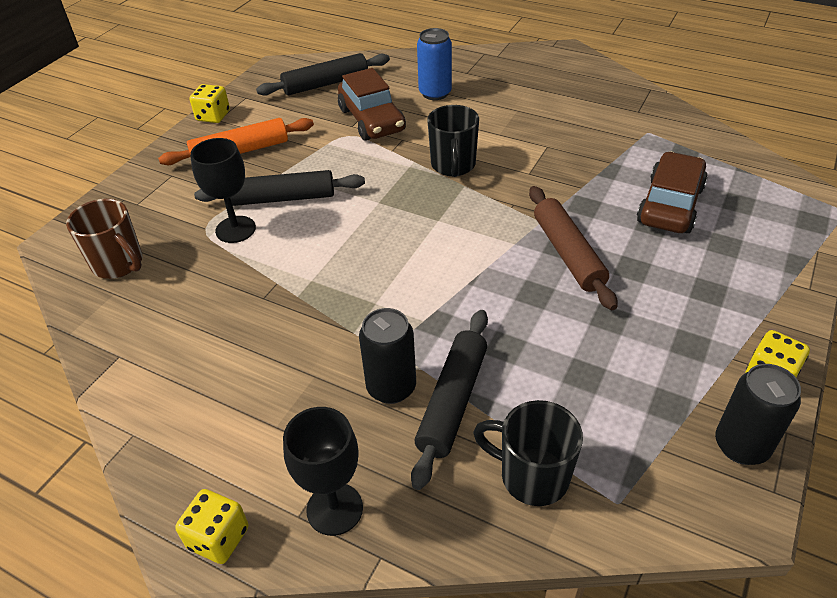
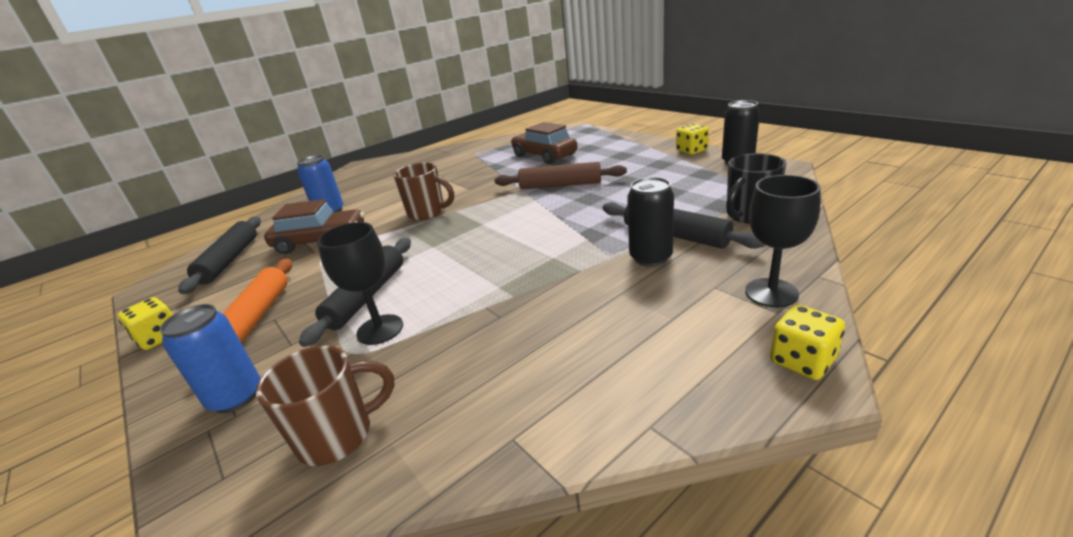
camera: 65 degrees left, 15 degrees down
black mug [427,105,479,177] -> brown mug [393,163,454,220]
none -> blue can [160,304,261,413]

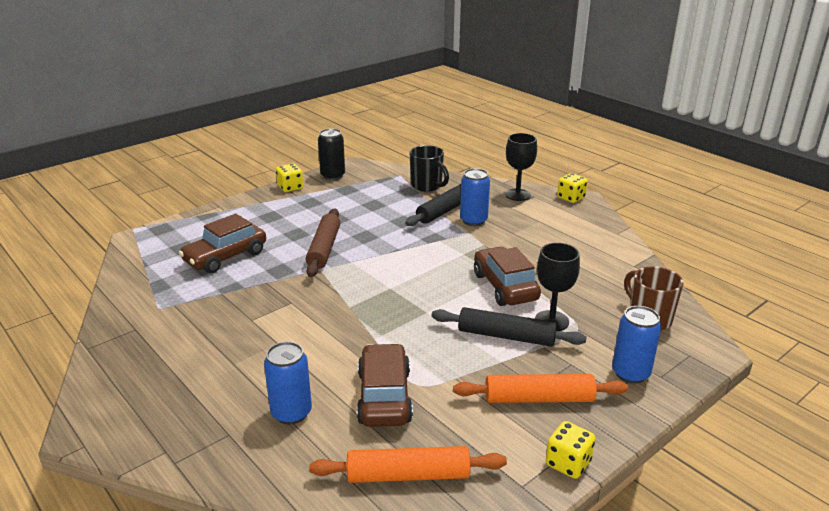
camera: 95 degrees left, 0 degrees up
black rolling pin [178,216,261,294] -> orange rolling pin [309,446,507,483]
brown mug [393,163,454,220] -> none
black can [627,177,674,267] -> blue can [460,168,490,226]
none -> brown car [474,247,541,306]

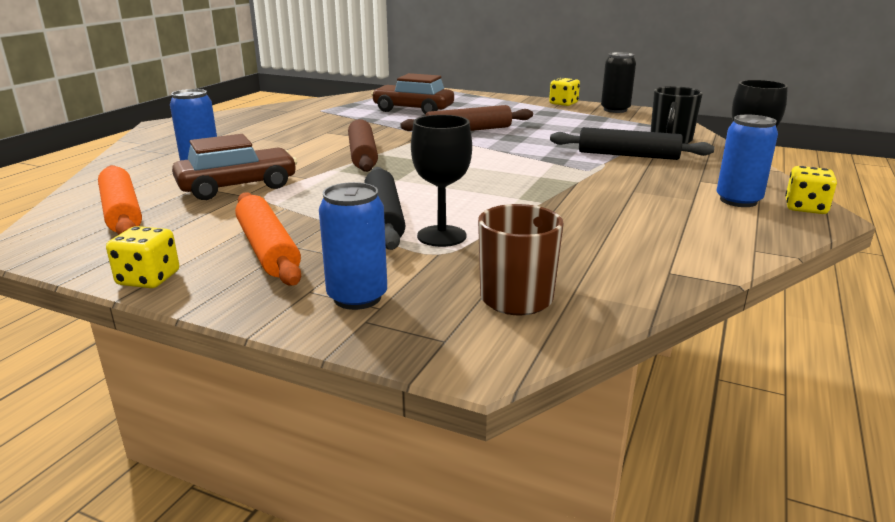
camera: 65 degrees right, 5 degrees down
blue can [460,168,490,226] -> blue can moved to [716,115,778,207]
brown car [474,247,541,306] -> none
none -> brown rolling pin [348,119,378,172]

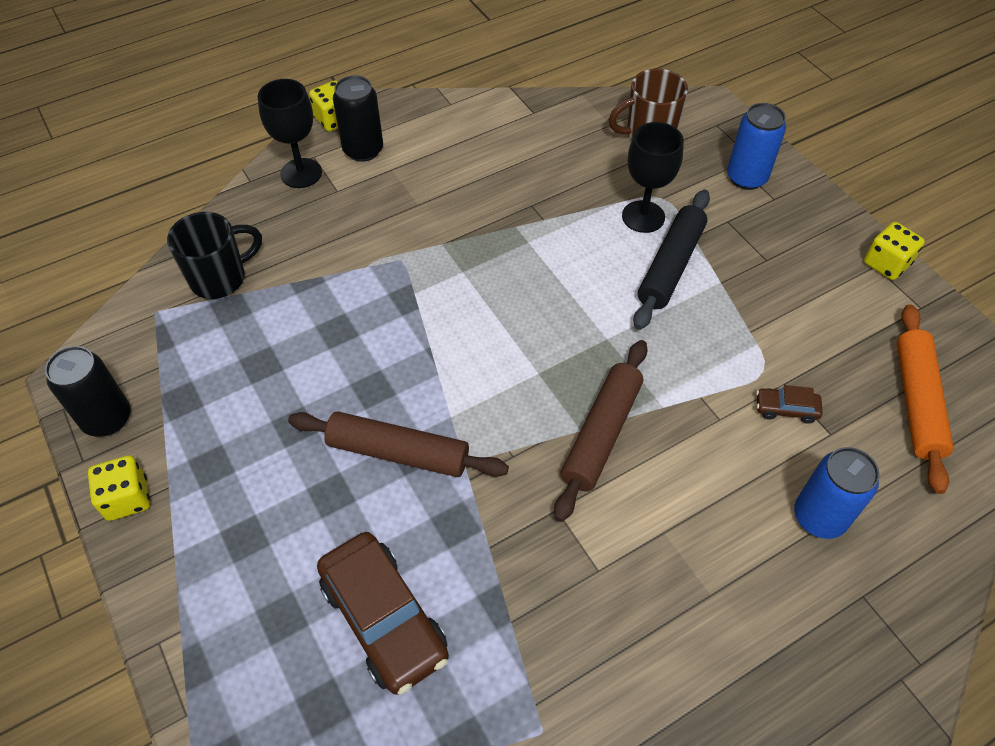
camera: 145 degrees left, 30 degrees up
brown car [172,134,297,200] -> brown car [756,385,823,424], size x0.46
orange rolling pin [235,192,301,286] -> none
black rolling pin [550,127,714,160] -> none
blue can [716,115,778,207] -> black can [333,75,383,162]

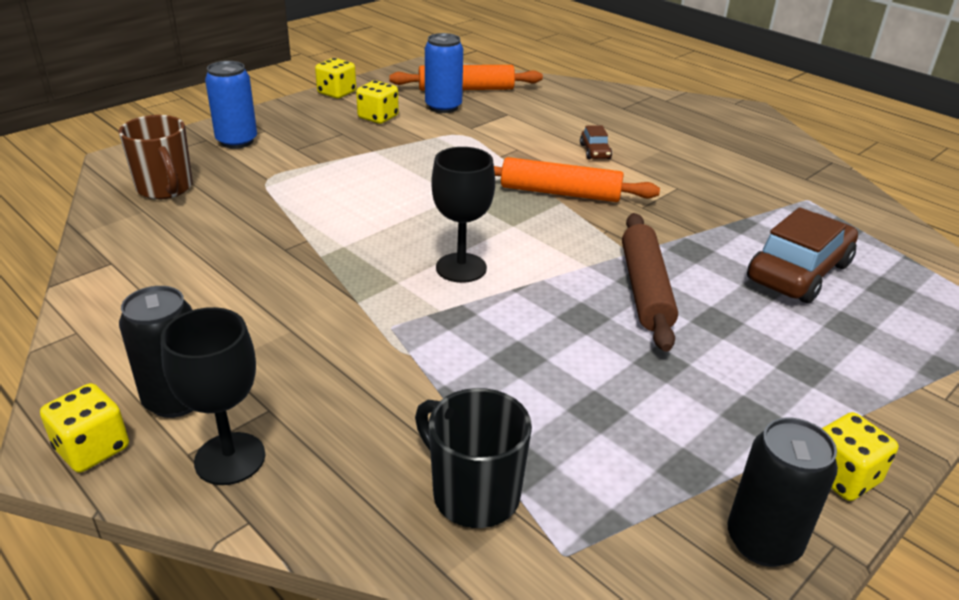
camera: 105 degrees left, 20 degrees down
brown rolling pin [554,340,648,522] -> orange rolling pin [494,157,660,202]
black goblet [622,122,684,233] -> black goblet moved to [431,147,495,283]
black rolling pin [633,190,710,330] -> none
brown car [756,385,823,424] -> brown car moved to [580,125,612,159]
blue can [794,447,879,539] -> blue can moved to [425,33,463,113]
none -> yellow dice [356,80,399,124]

